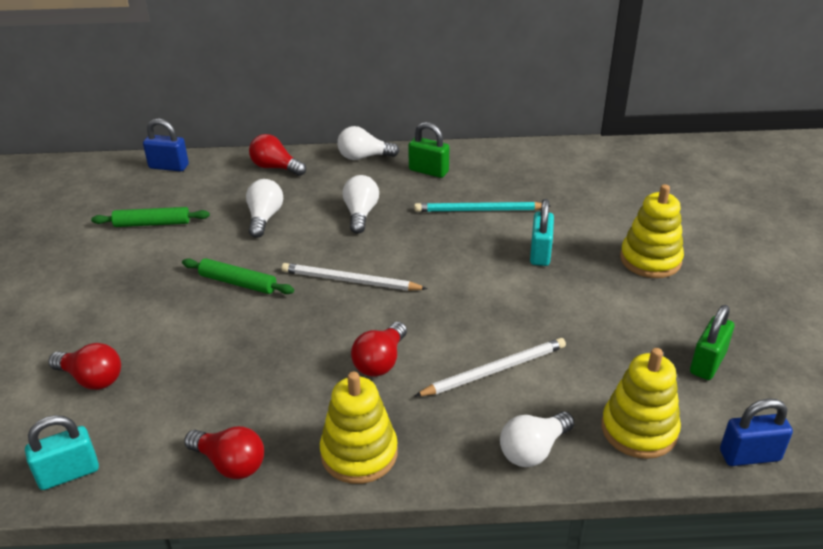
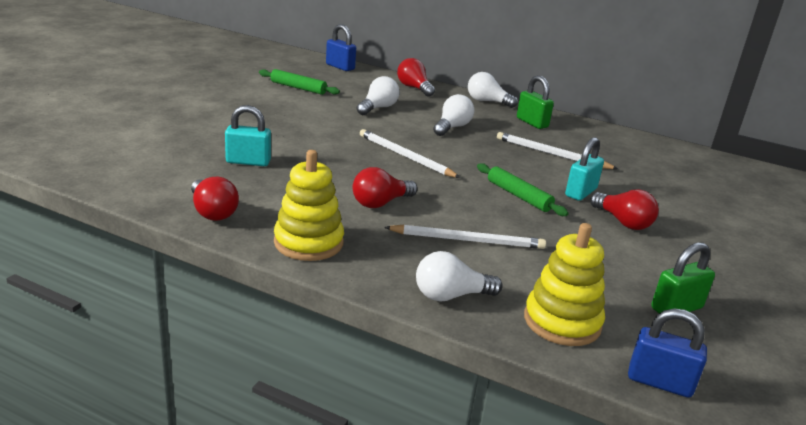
camera: 25 degrees right, 10 degrees down
turquoise padlock [25,415,99,490] -> turquoise padlock moved to [225,105,271,166]
red light bulb [48,343,121,390] -> red light bulb moved to [590,189,659,230]
green rolling pin [182,258,294,294] -> green rolling pin moved to [477,163,569,216]
turquoise pencil [414,202,551,212] -> white pencil [497,132,618,169]
yellow stacking toy [620,184,684,278] -> none

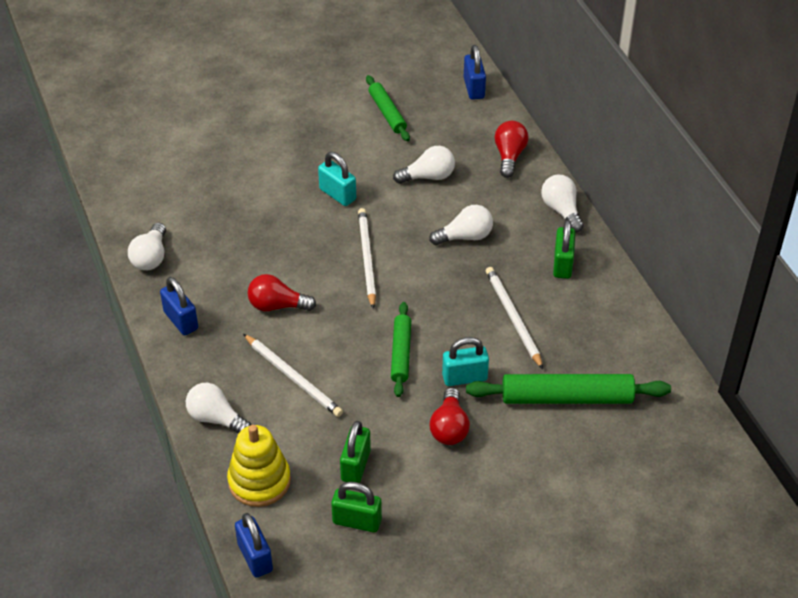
camera: 45 degrees right, 20 degrees up
red light bulb [191,176,239,221] -> white light bulb [128,223,166,270]
turquoise padlock [225,105,271,166] -> turquoise padlock moved to [318,152,356,206]
yellow stacking toy [274,150,344,261] -> blue padlock [160,277,198,335]
none -> green padlock [340,421,371,483]
none -> green rolling pin [466,374,671,404]

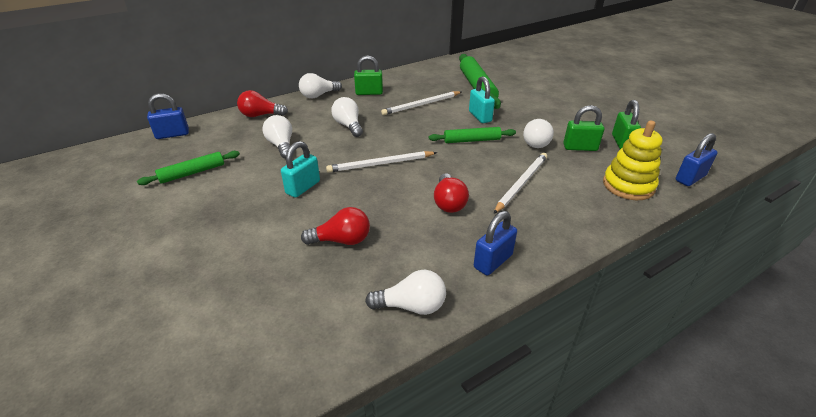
camera: 100 degrees left, 10 degrees down
white light bulb [186,383,251,433] -> white light bulb moved to [523,119,554,148]
red light bulb [430,388,470,445] -> red light bulb moved to [301,207,370,245]

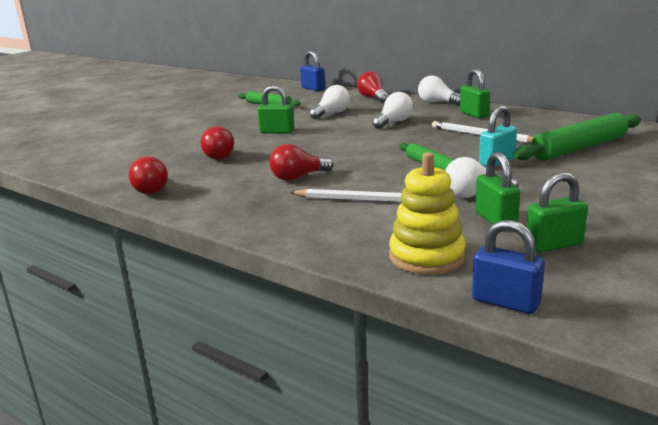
camera: 70 degrees right, 15 degrees down
turquoise padlock [281,141,320,198] -> green padlock [257,85,294,134]
white pencil [326,151,437,173] -> none
white light bulb [365,270,446,315] -> red light bulb [129,156,168,194]
blue padlock [474,211,517,275] -> none

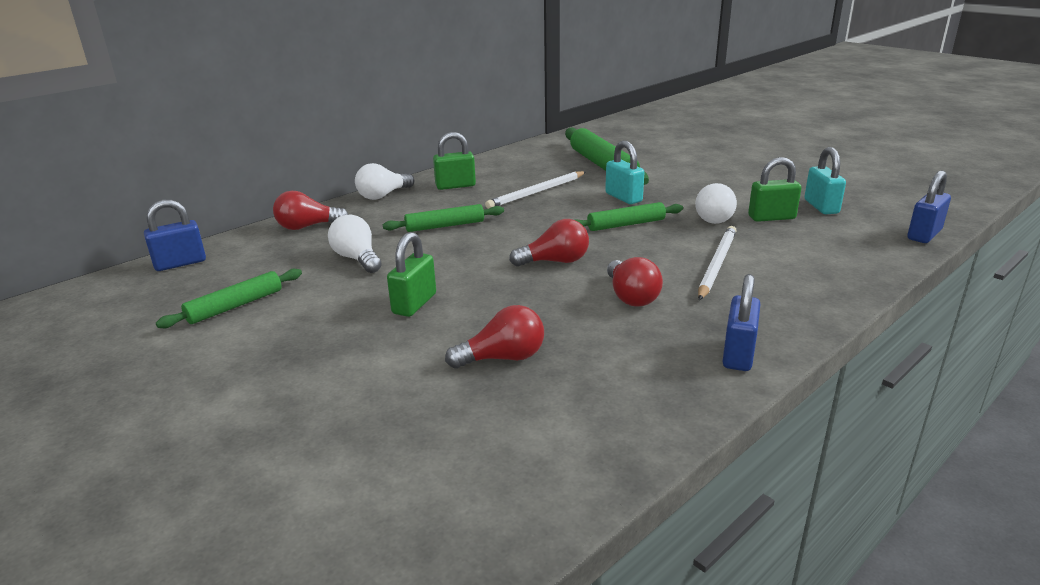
camera: 80 degrees left, 5 degrees up
red light bulb [129,156,168,194] -> red light bulb moved to [509,219,589,267]
white light bulb [372,92,413,129] -> green rolling pin [383,204,504,232]
yellow stacking toy [389,152,466,275] -> none
green padlock [527,172,588,253] -> turquoise padlock [804,147,846,214]
none -> blue padlock [722,274,761,371]

